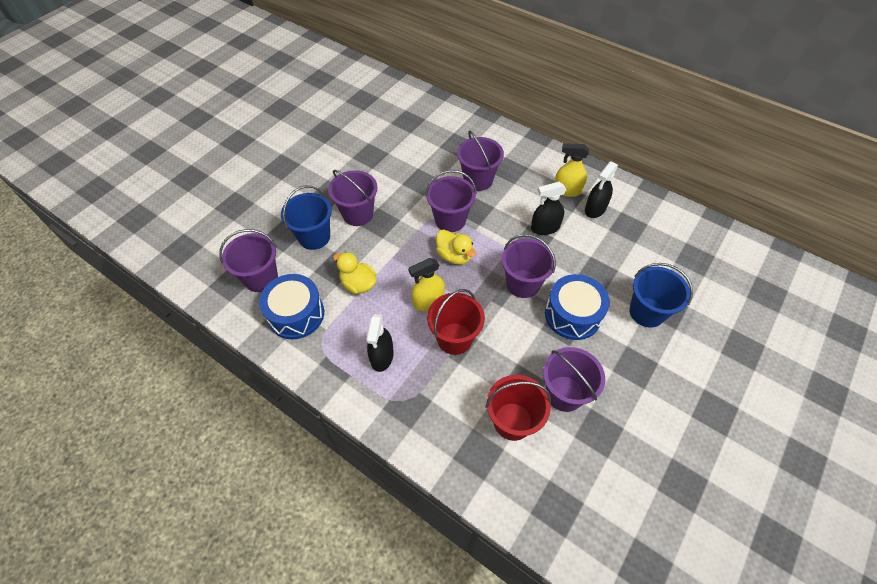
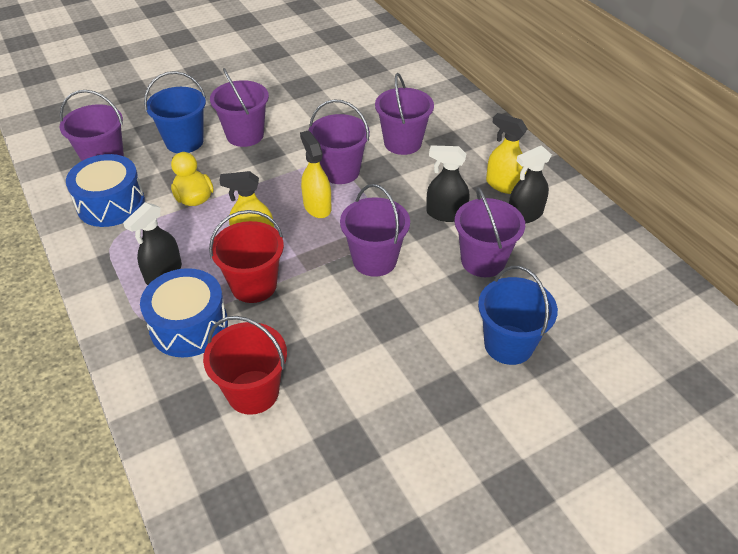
camera: 25 degrees right, 10 degrees down
yellow duck [436,230,476,265] -> yellow spray bottle [300,130,331,218]
purple bucket [543,347,605,412] -> purple bucket moved to [455,187,525,277]
blue drum [545,274,610,340] -> blue drum moved to [140,268,228,357]

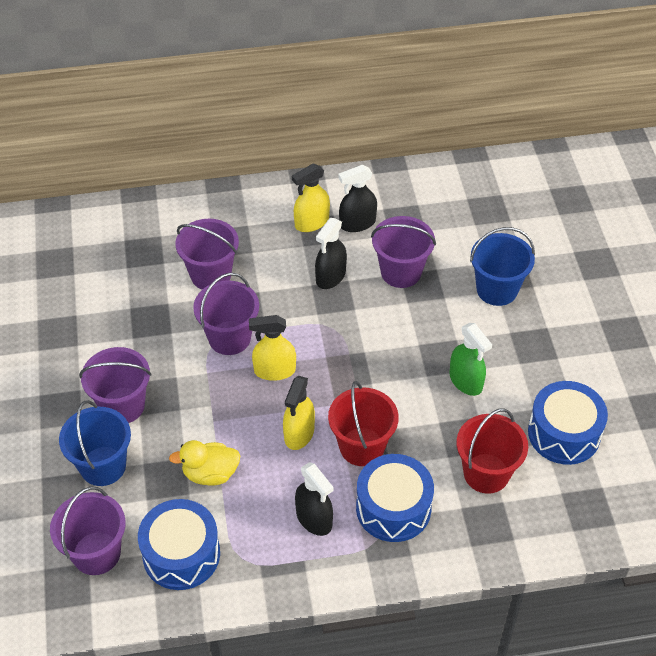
camera: 70 degrees left, 5 degrees up
purple bucket [340,184,410,277] -> none
black spray bottle [509,145,552,224] -> black spray bottle turned 75 degrees clockwise [338,165,377,232]
none -> green spray bottle [449,323,492,396]
none -> blue drum [528,381,608,465]

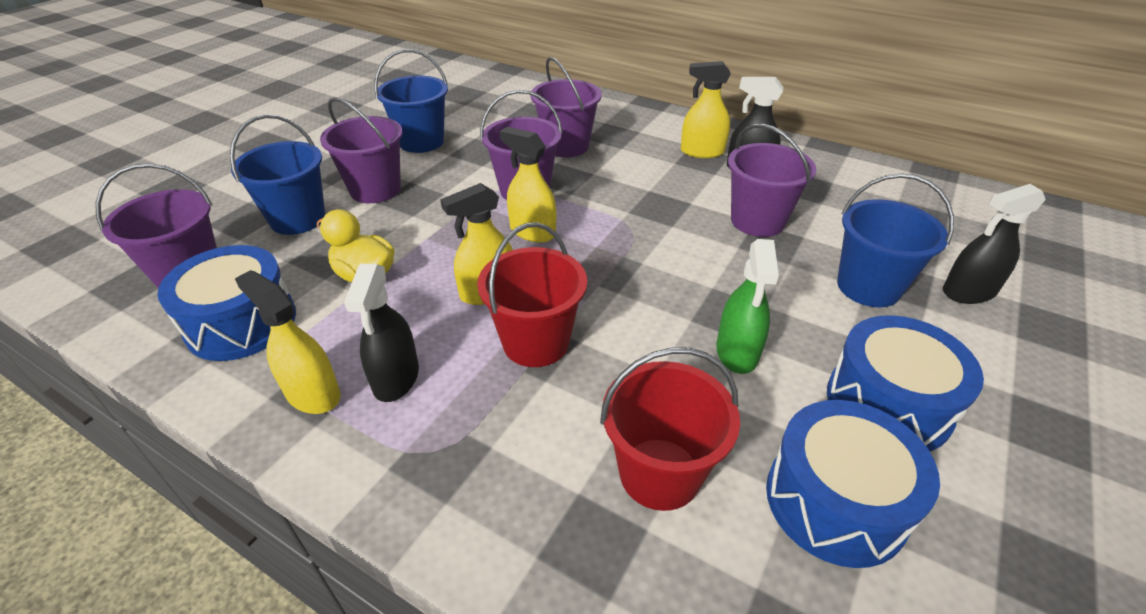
camera: 40 degrees right, 10 degrees down
black spray bottle [315,218,347,289] -> black spray bottle moved to [943,184,1046,304]
blue drum [356,454,434,542] -> blue drum moved to [827,315,984,451]
none -> yellow spray bottle [235,270,341,414]
none -> blue bucket [374,49,448,153]

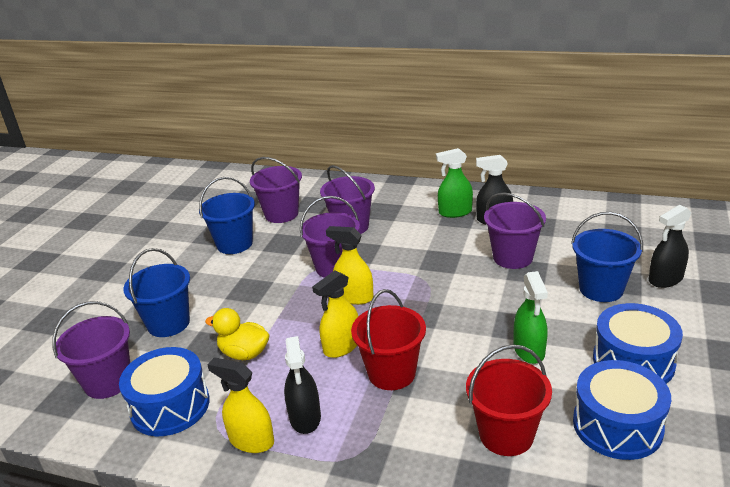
camera: 10 degrees left, 10 degrees down
purple bucket [320,97,403,203] -> purple bucket moved to [250,157,302,223]
yellow spray bottle [681,61,731,158] -> green spray bottle [436,148,473,218]

